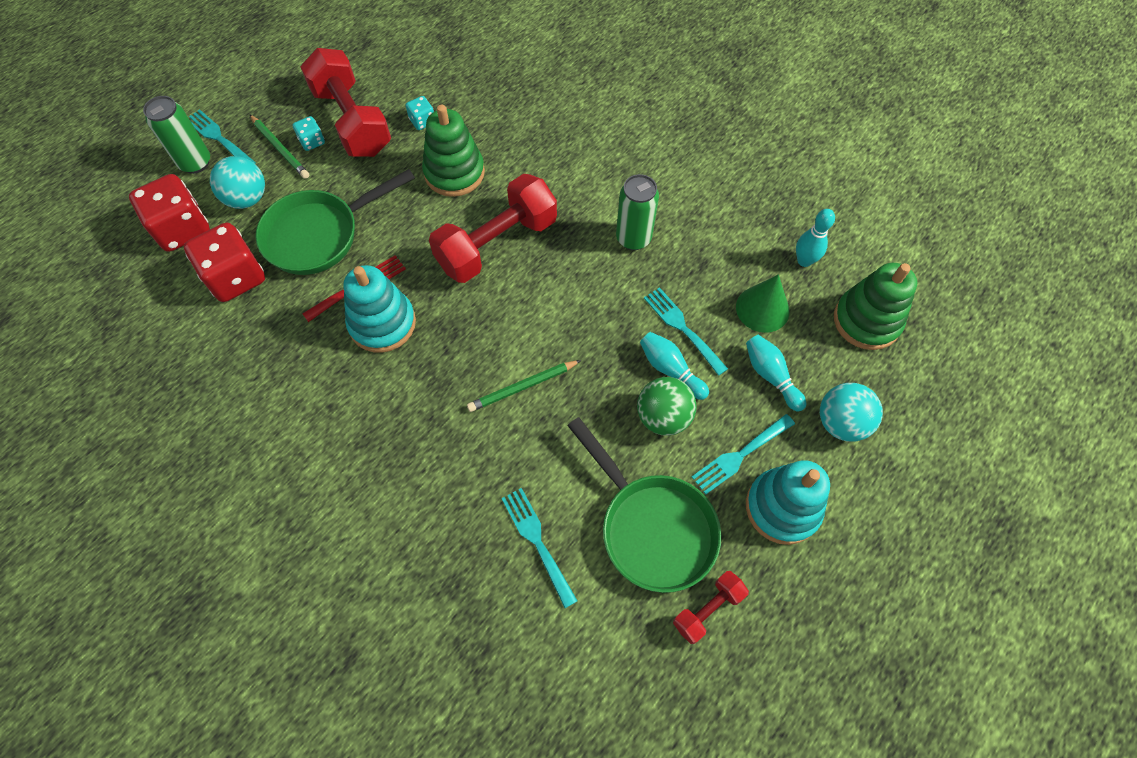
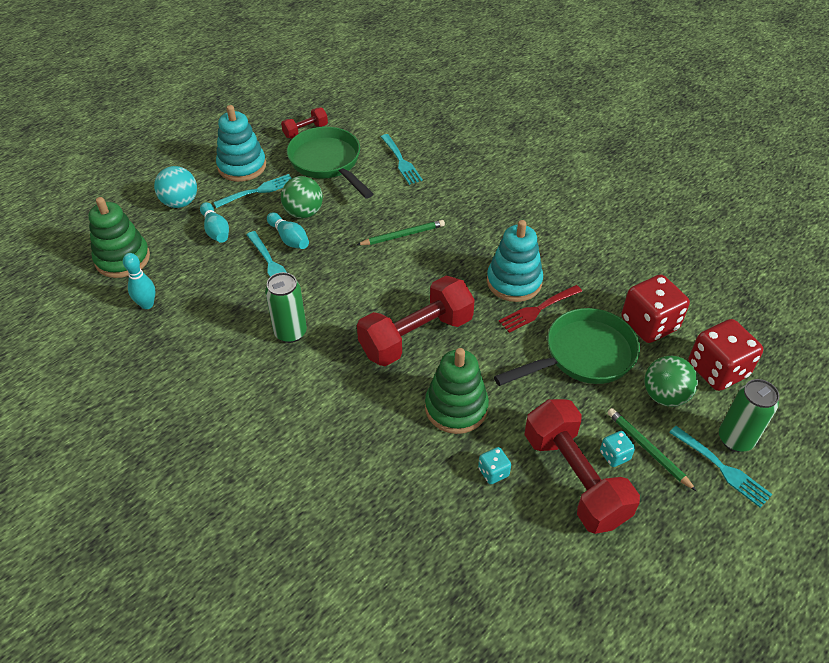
camera: 175 degrees left, 15 degrees down
turquoise ball [210,156,265,209] -> green ball [644,356,698,407]
green cone [736,274,790,333] -> none

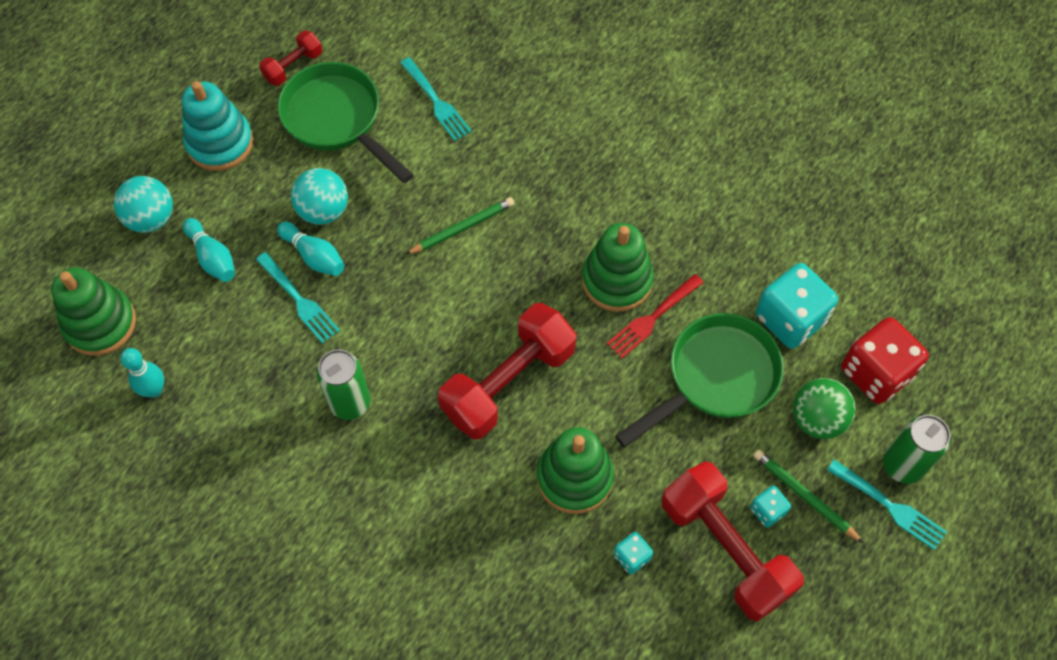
camera: 10 degrees left, 15 degrees up
turquoise fork [213,174,292,208] -> none
green ball [281,176,323,218] -> turquoise ball [291,168,348,225]
turquoise stacking toy [487,220,543,302] -> green stacking toy [582,223,654,312]
red dice [621,275,690,343] -> turquoise dice [756,263,838,349]

